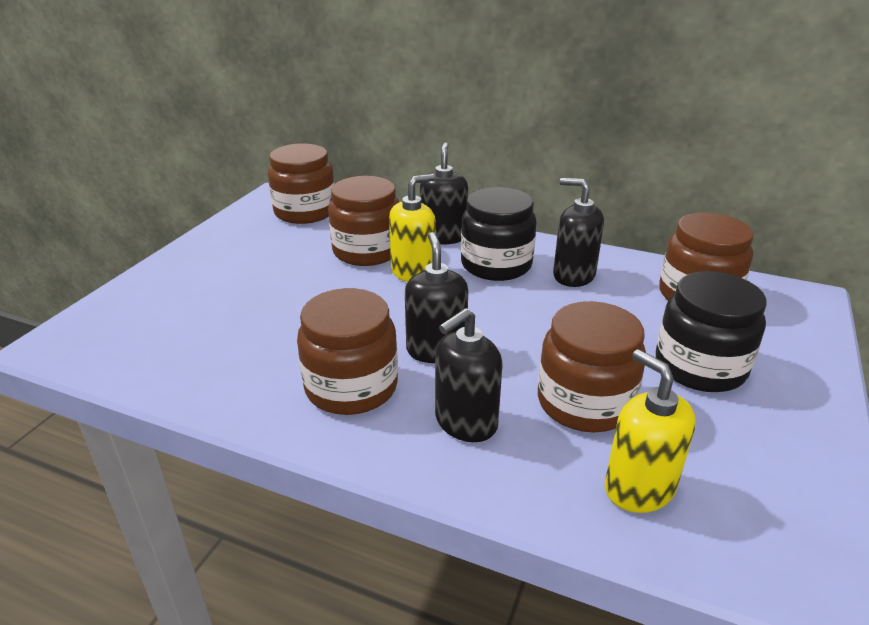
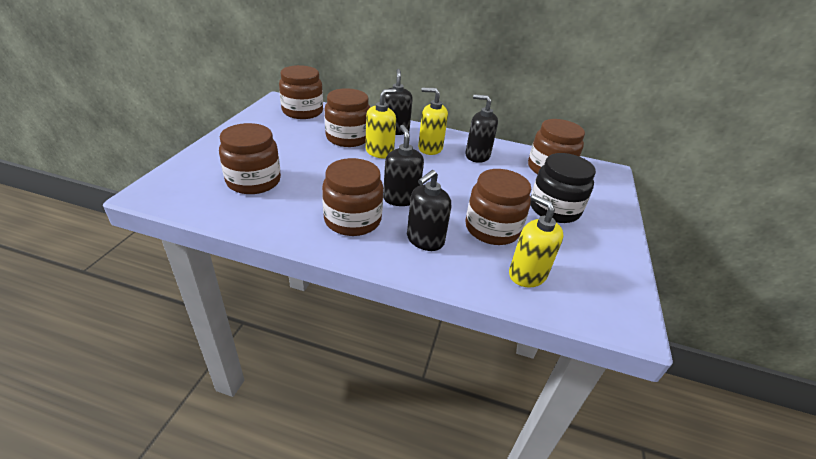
camera: 10 degrees left, 5 degrees up
black jar [461,187,537,281] -> yellow soap dispenser [418,88,448,155]
none -> brown jar [219,123,281,194]

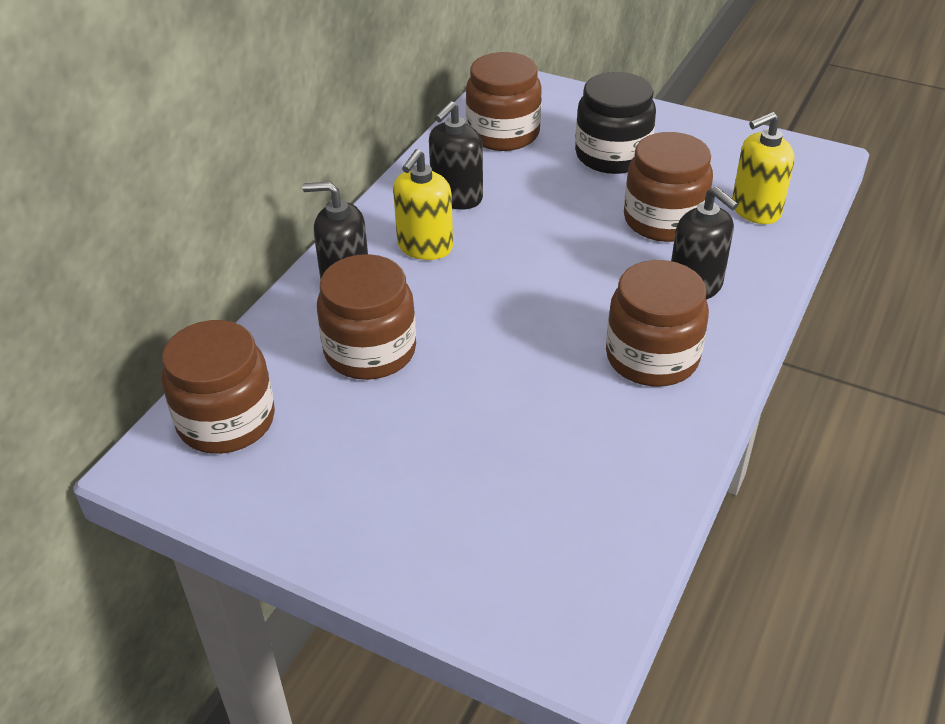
camera: 75 degrees left, 5 degrees up
brown jar [219,123,281,194] -> none
yellow soap dispenser [365,89,396,159] -> none
black soap dispenser [383,125,424,206] -> none

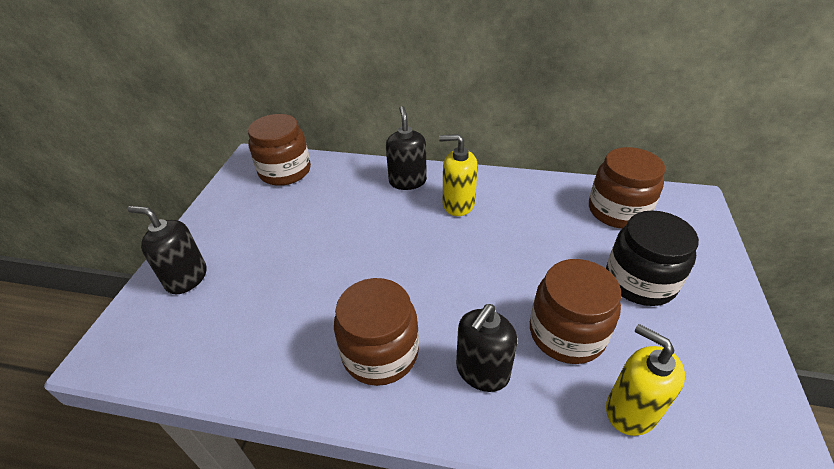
camera: 75 degrees right, 0 degrees up
brown jar [317,254,416,380] -> none
black soap dispenser [429,101,483,210] -> black soap dispenser moved to [127,206,207,294]

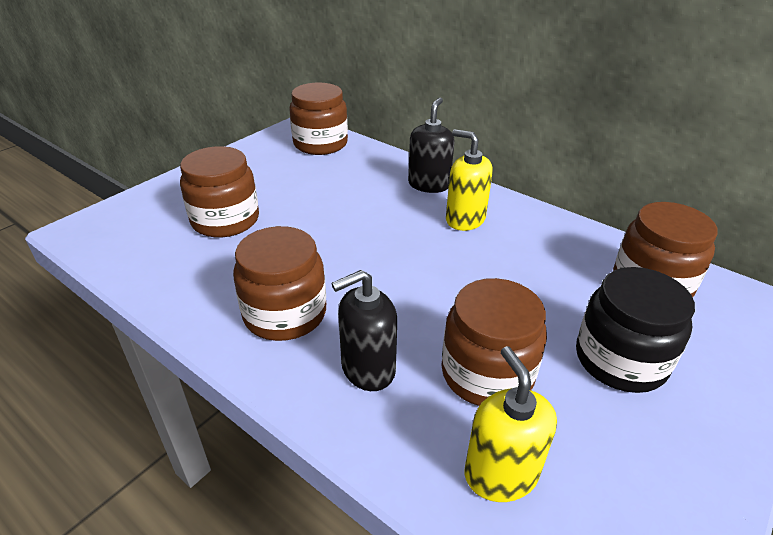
camera: 25 degrees right, 5 degrees down
black soap dispenser [127,206,207,294] -> none
none -> brown jar [180,146,259,238]

